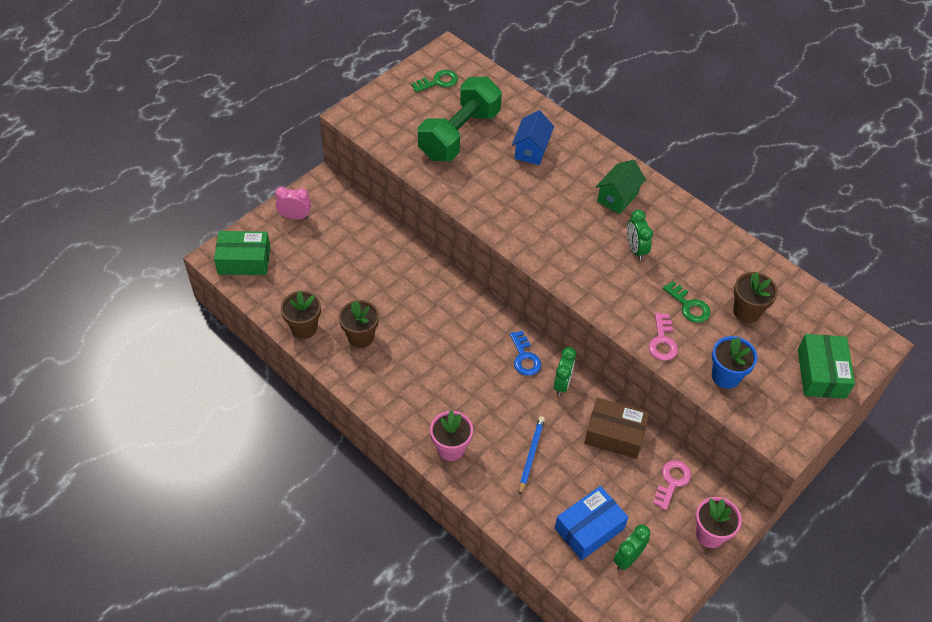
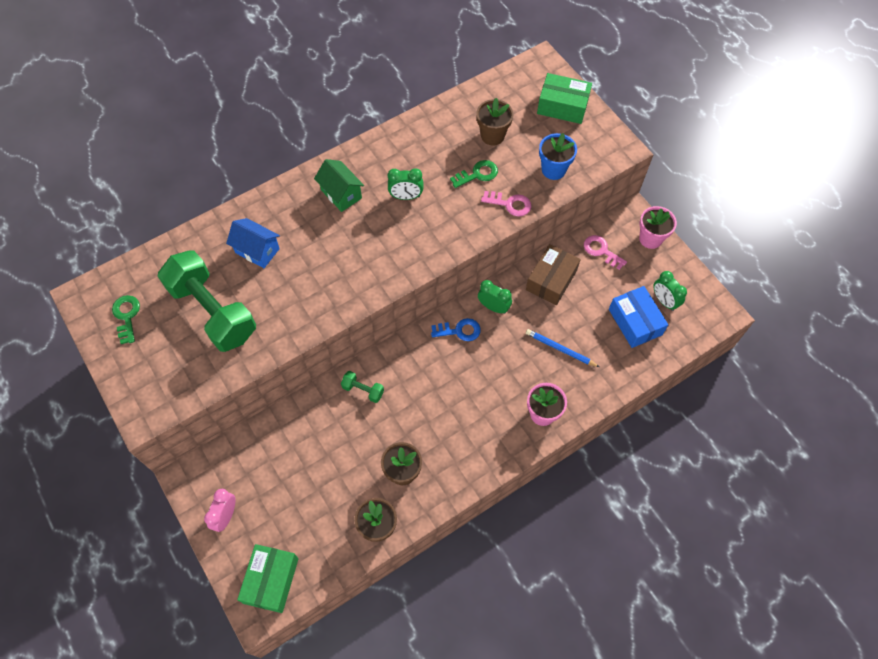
camera: 75 degrees left, 10 degrees up
none -> green dumbbell [341,371,384,403]

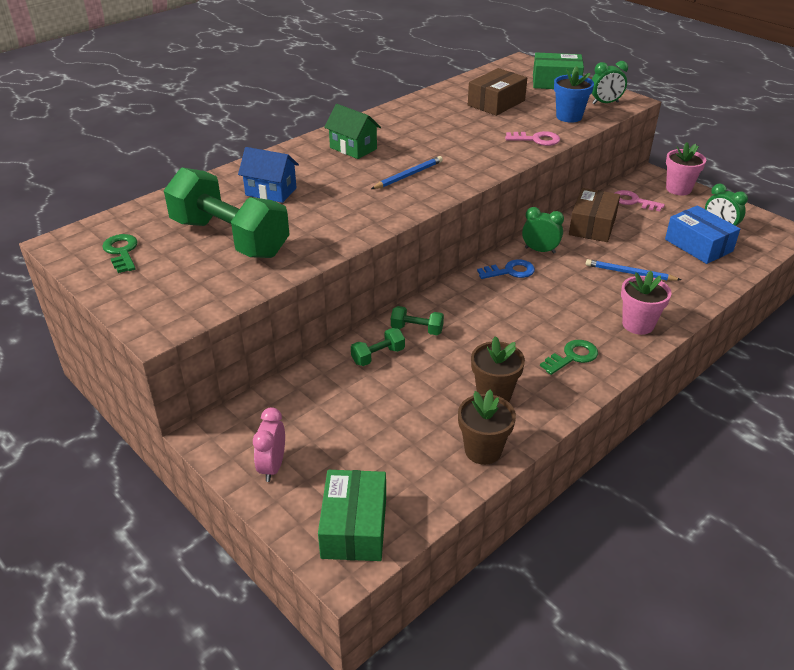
camera: 10 degrees left, 25 degrees down
green clock [388,168,423,200] -> green clock moved to [592,61,628,104]
green key [450,160,498,188] -> green key moved to [540,340,598,375]
brown flower pot [476,98,513,146] -> brown box [468,68,527,116]
none -> green dumbbell [351,328,405,366]
none -> blue pencil [371,156,443,189]

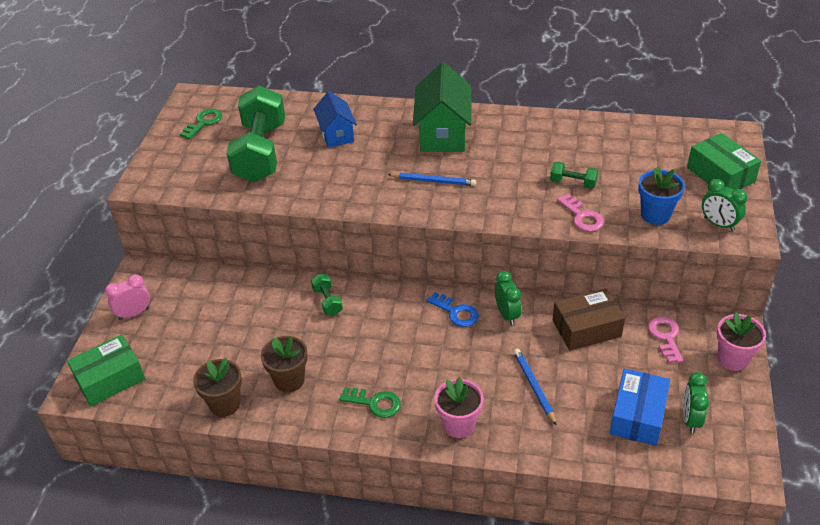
camera: 55 degrees right, 5 degrees up
green house [324,104,381,159] -> green house [413,62,472,152], size x1.60
green dumbbell [351,328,405,366] -> green dumbbell moved to [550,162,598,189]
brown box [468,68,527,116] -> none

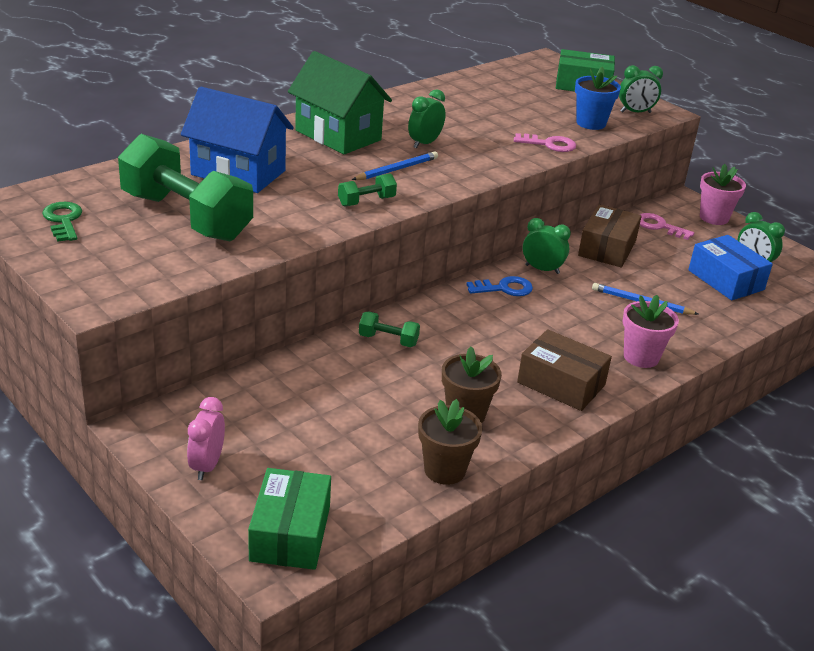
camera: 55 degrees left, 10 degrees down
blue house [313,91,357,148] -> blue house [181,86,294,193], size x1.60
green key [339,388,401,418] -> brown box [517,329,612,411]
green dumbbell [550,162,598,189] -> green dumbbell moved to [338,174,397,207]
none -> green clock [408,89,446,149]

